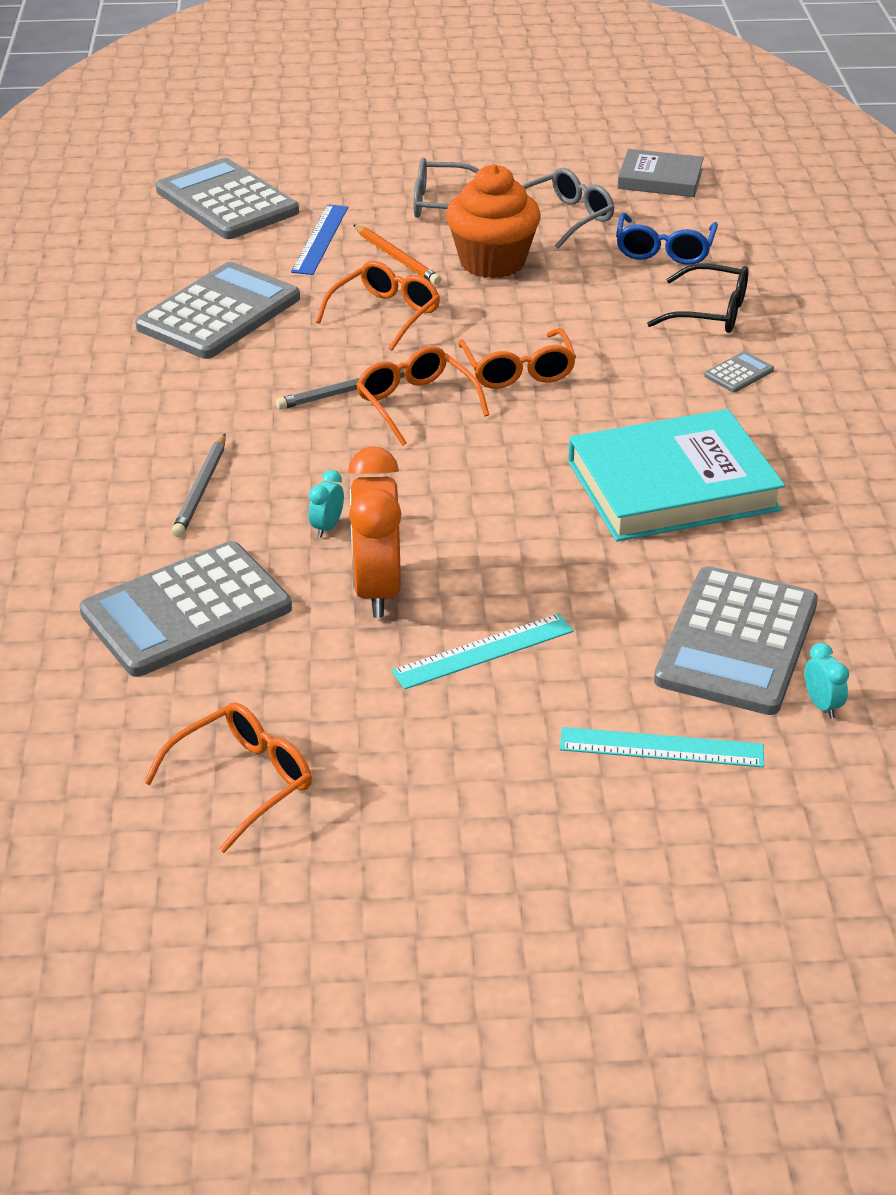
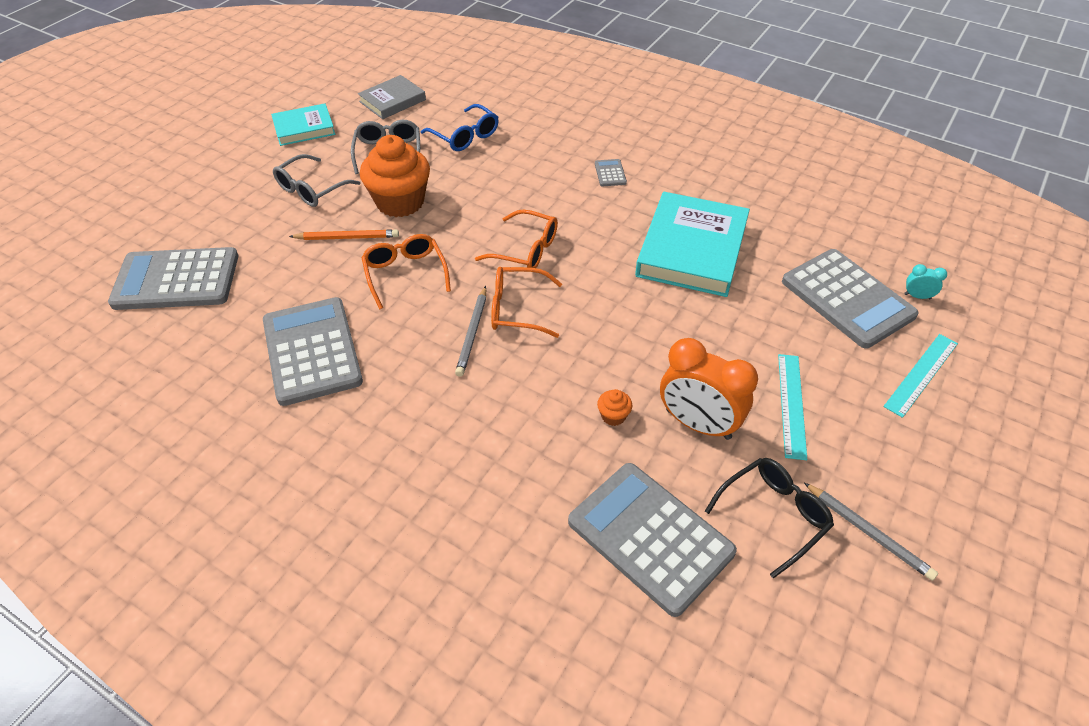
camera: 55 degrees left, 10 degrees up
grey calculator [79,541,292,677] -> grey calculator turned 135 degrees clockwise [568,463,737,617]
orange glasses [144,702,312,853] -> none
grey pencil [172,434,226,537] -> grey pencil moved to [804,483,938,581]
blue ruler [291,204,348,275] -> none
turquoise clock [309,470,344,538] -> orange cupcake [597,389,632,426]
black glasses [647,264,748,333] -> black glasses moved to [705,458,834,579]
none -> turquoise book [271,104,335,146]

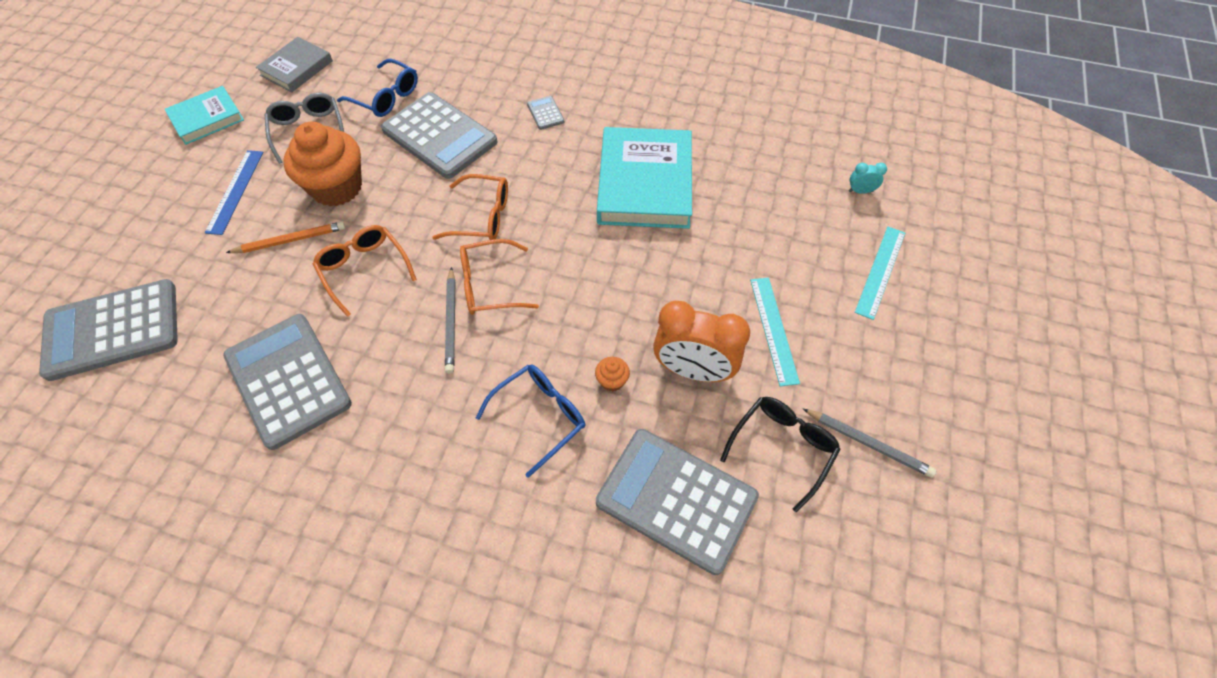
camera: 15 degrees left, 10 degrees up
grey glasses [273,154,361,207] -> blue ruler [205,150,264,235]
grey calculator [782,249,918,348] -> grey calculator moved to [381,92,497,179]
none -> blue glasses [476,364,585,478]

